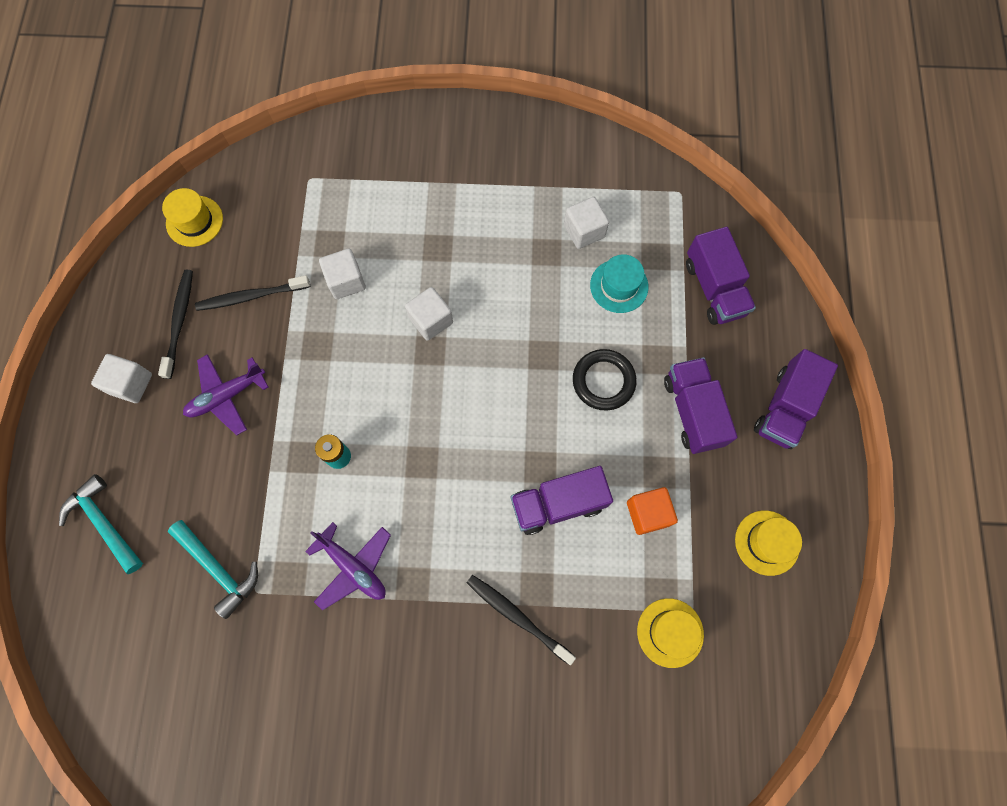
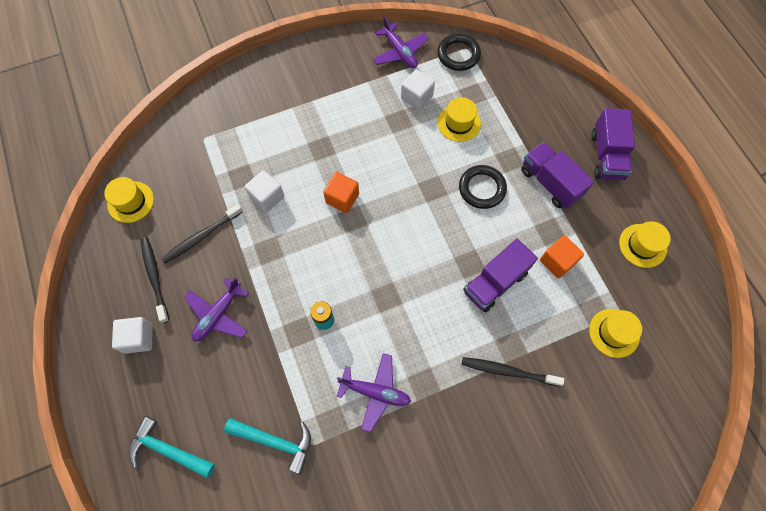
camera: 25 degrees left, 5 degrees down
white cube [405,287,453,341] -> orange cube [323,172,359,213]
turquoise hat [590,254,648,313] -> yellow hat [438,97,481,142]
purple truck [686,227,756,325] -> none
none -> purple plane [373,16,429,68]
none -> black ring [437,34,481,71]

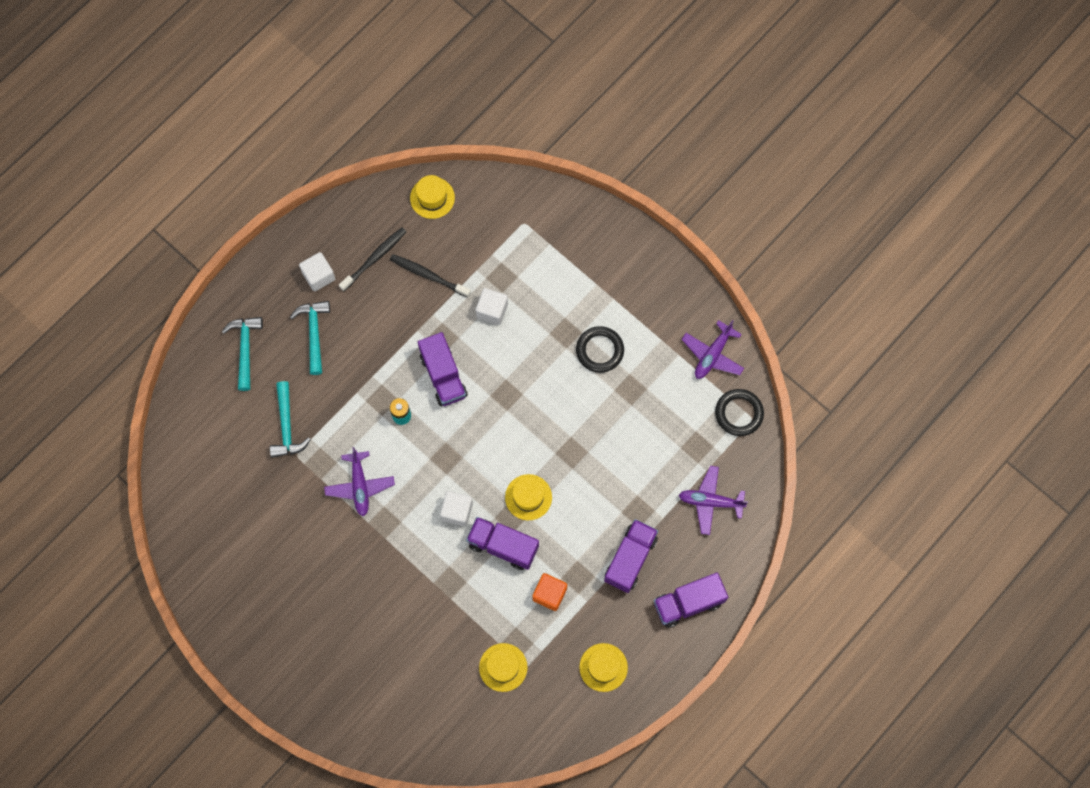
camera: 65 degrees right, 5 degrees up
purple plane [184,278,249,341] -> purple plane moved to [679,466,748,535]
orange cube [323,172,359,213] -> none
white cube [401,69,435,110] -> white cube moved to [440,491,473,527]
yellow hat [438,97,481,142] -> yellow hat moved to [505,474,552,520]
black ring [459,165,507,209] -> black ring moved to [576,326,624,373]
black toothbrush [462,357,564,387] -> none
none -> turquoise hammer [290,301,330,375]
none -> purple truck [418,332,468,406]

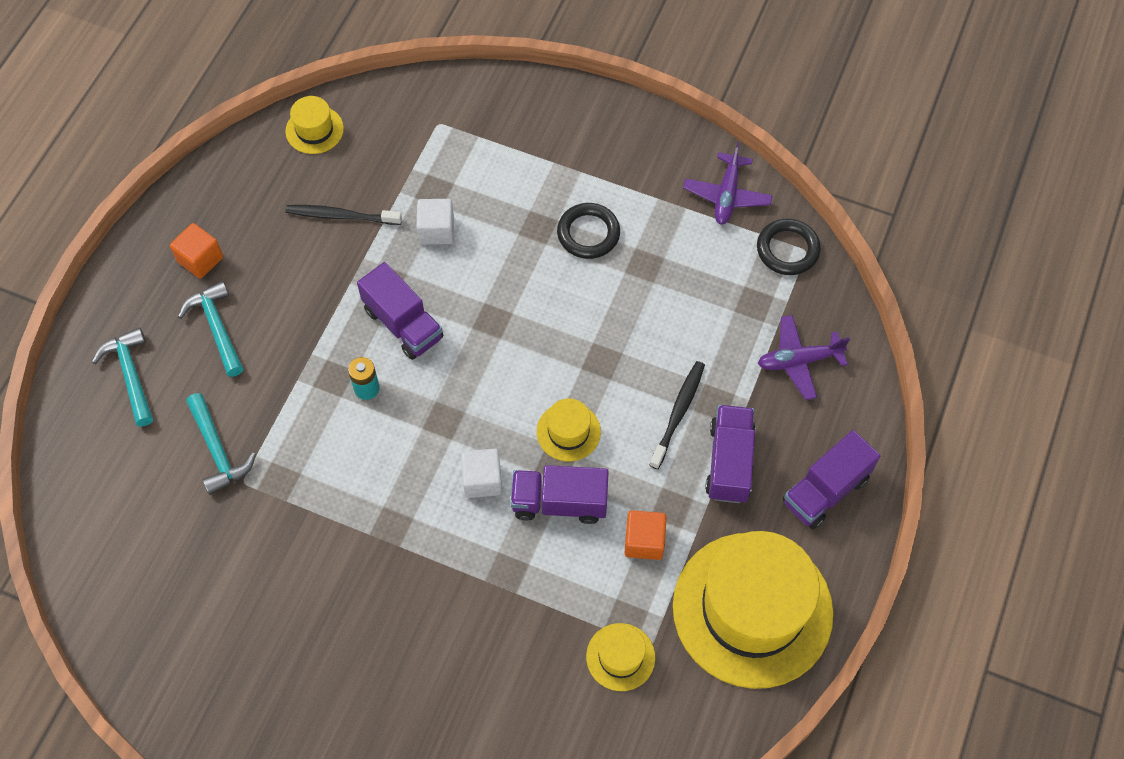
camera: 20 degrees left, 10 degrees down
white cube [299,252,335,292] -> orange cube [170,223,223,279]
purple plane [324,447,395,516] -> none
black toothbrush [339,227,407,291] -> black toothbrush moved to [649,361,705,469]
yellow hat [579,643,628,692] -> yellow hat [673,531,833,689], size x2.35

